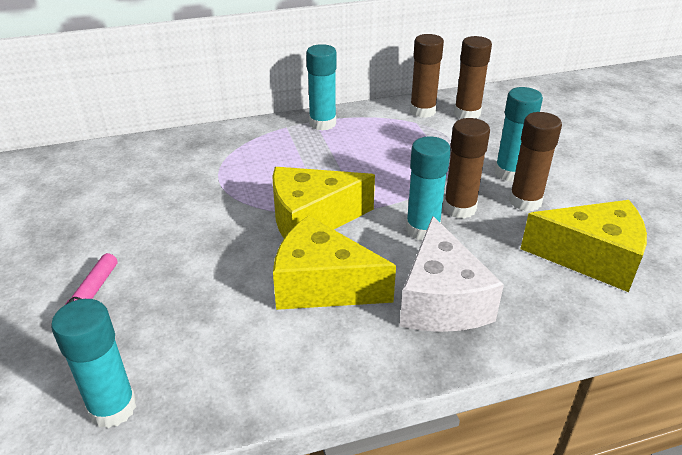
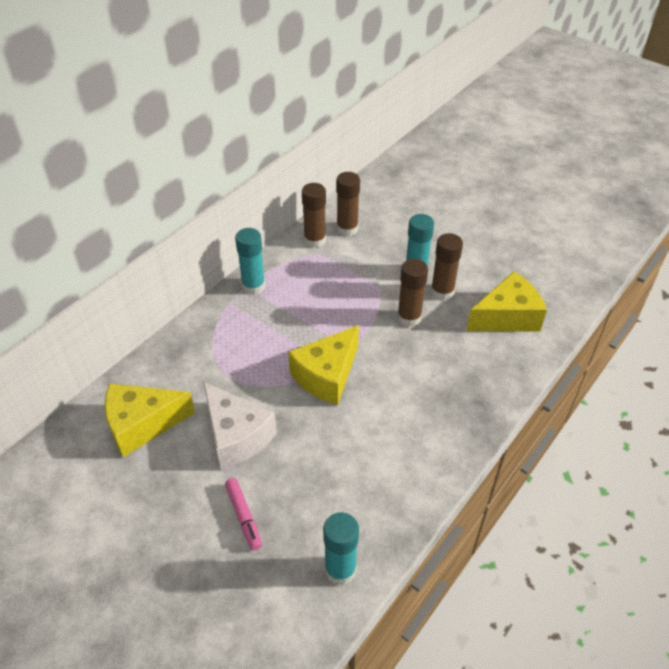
camera: 35 degrees left, 10 degrees up
yellow cheese [273,215,396,310] -> yellow cheese moved to [105,383,195,457]
white cheese [400,216,504,332] -> white cheese moved to [203,382,277,470]
turquoise glue stick [406,137,451,240] -> none

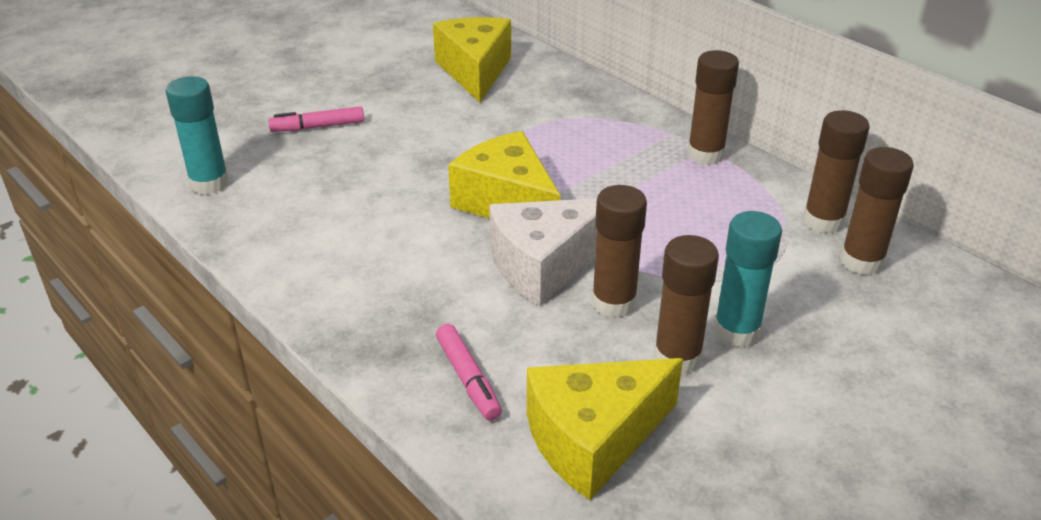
camera: 100 degrees right, 10 degrees down
white cheese [203,382,277,470] -> white cheese moved to [489,198,597,306]
turquoise glue stick [235,228,265,295] -> brown glue stick [687,50,739,165]
yellow cheese [466,271,547,332] -> yellow cheese turned 75 degrees clockwise [527,358,683,500]
none -> pink marker [436,324,502,421]

